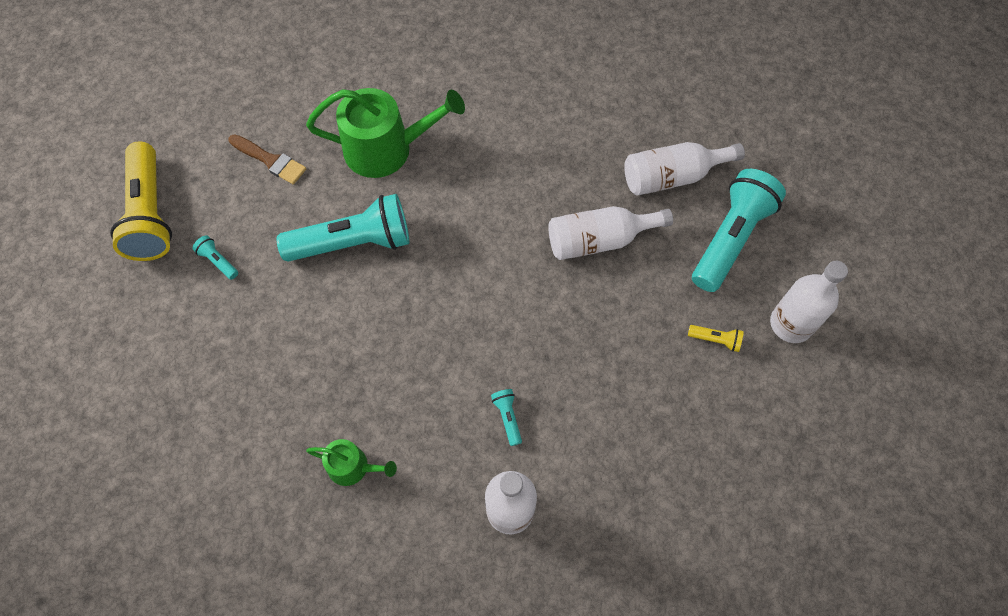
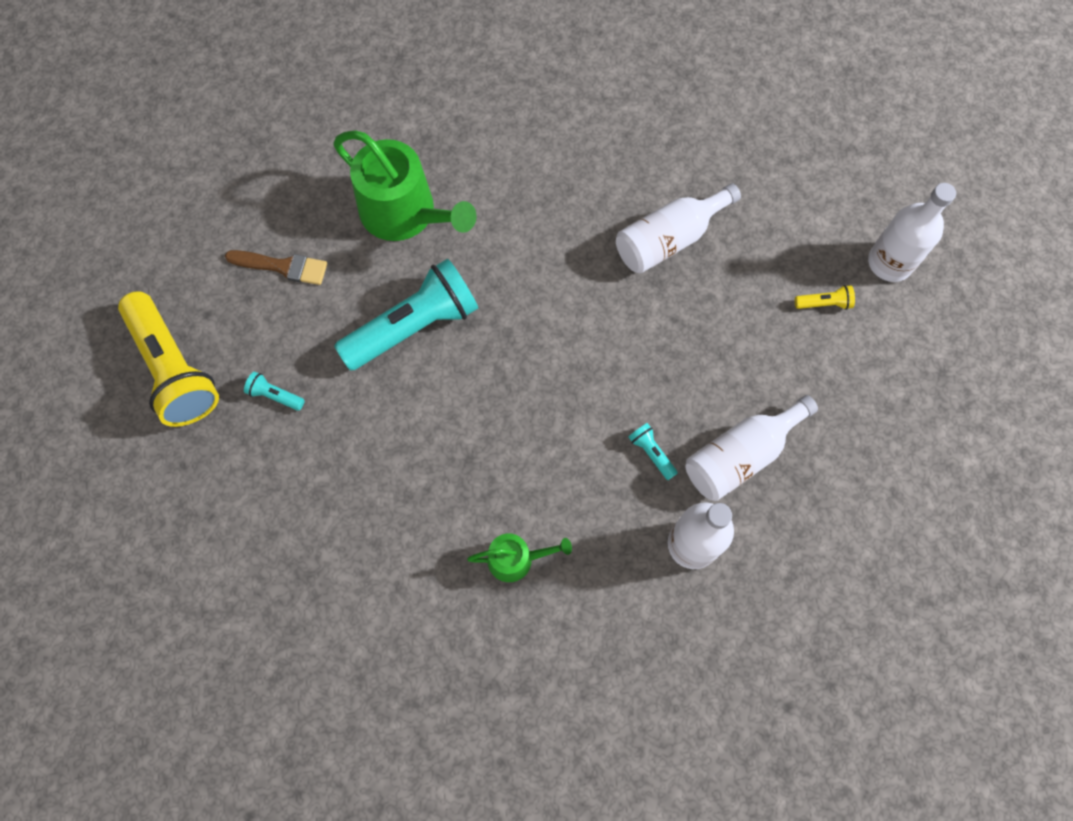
camera: 20 degrees left, 5 degrees up
green watering can [306,88,465,178] -> green watering can turned 60 degrees clockwise [333,131,477,241]
white bottle [624,142,745,196] -> white bottle moved to [685,395,818,501]
turquoise flashlight [692,169,786,292] -> none

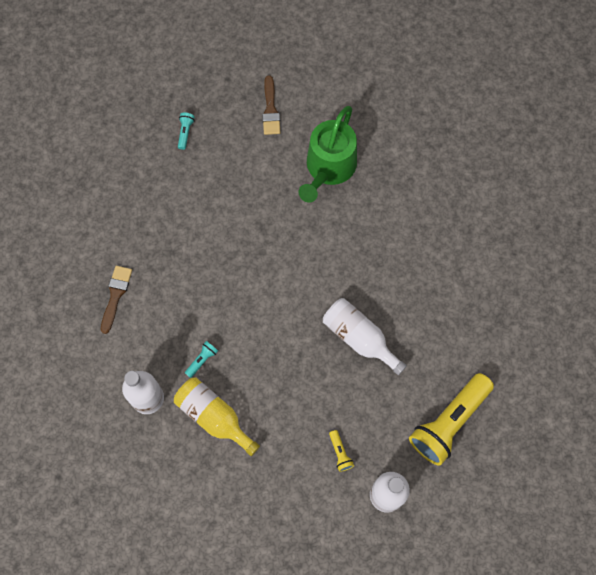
camera: 75 degrees right, 0 degrees up
yellow flashlight [118,291,219,427] -> yellow flashlight moved to [409,373,494,466]
turquoise flashlight [334,258,478,370] -> none
green watering can [467,533,572,582] -> brown brush [101,266,132,334]
white bottle [685,395,818,501] -> yellow bottle [174,377,260,456]

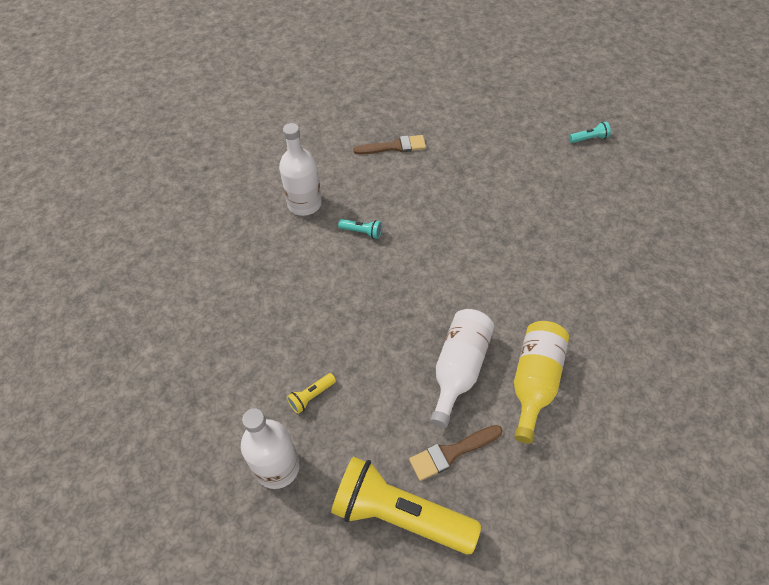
camera: 70 degrees right, 15 degrees down
yellow bottle [174,377,260,456] -> yellow bottle moved to [514,321,569,444]
brown brush [262,75,280,135] -> brown brush moved to [409,425,503,481]
green watering can [298,106,357,203] -> none

